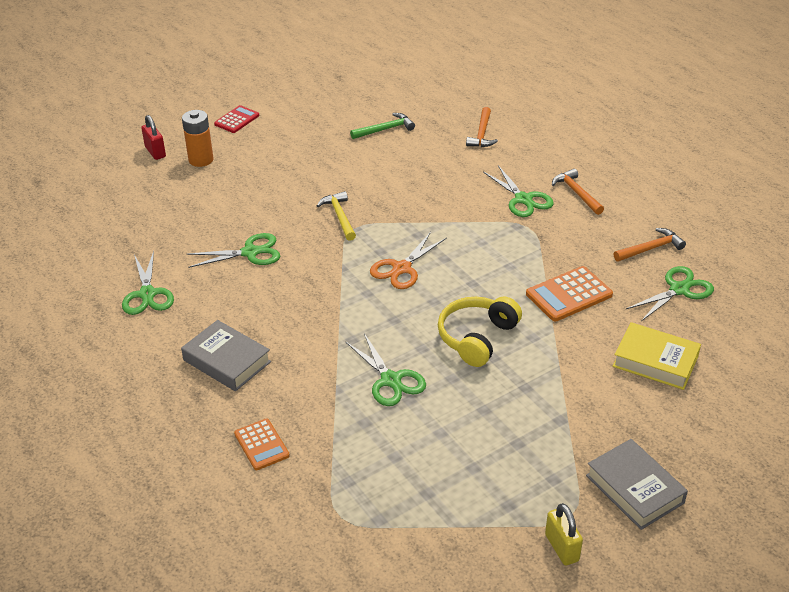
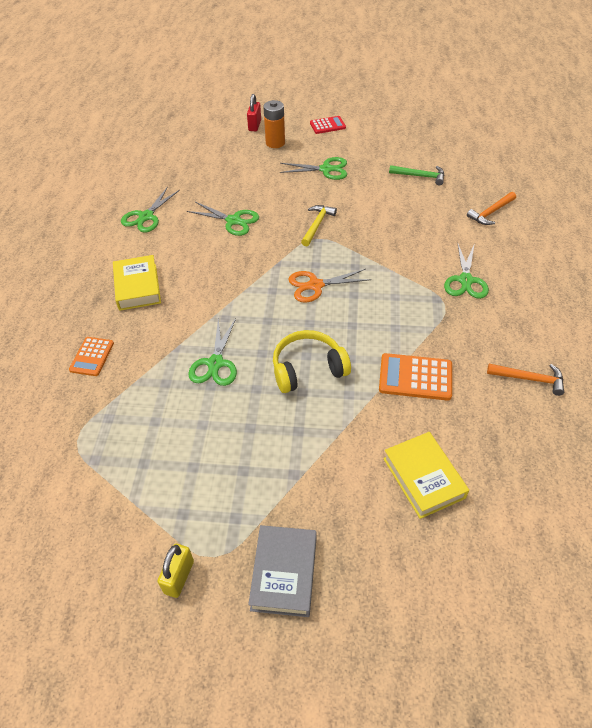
camera: 40 degrees right, 10 degrees up
grey book [181,320,271,391] -> yellow book [113,255,161,311]
orange hammer [552,169,604,215] -> none
green scissors [626,266,714,321] -> green scissors moved to [280,157,347,180]

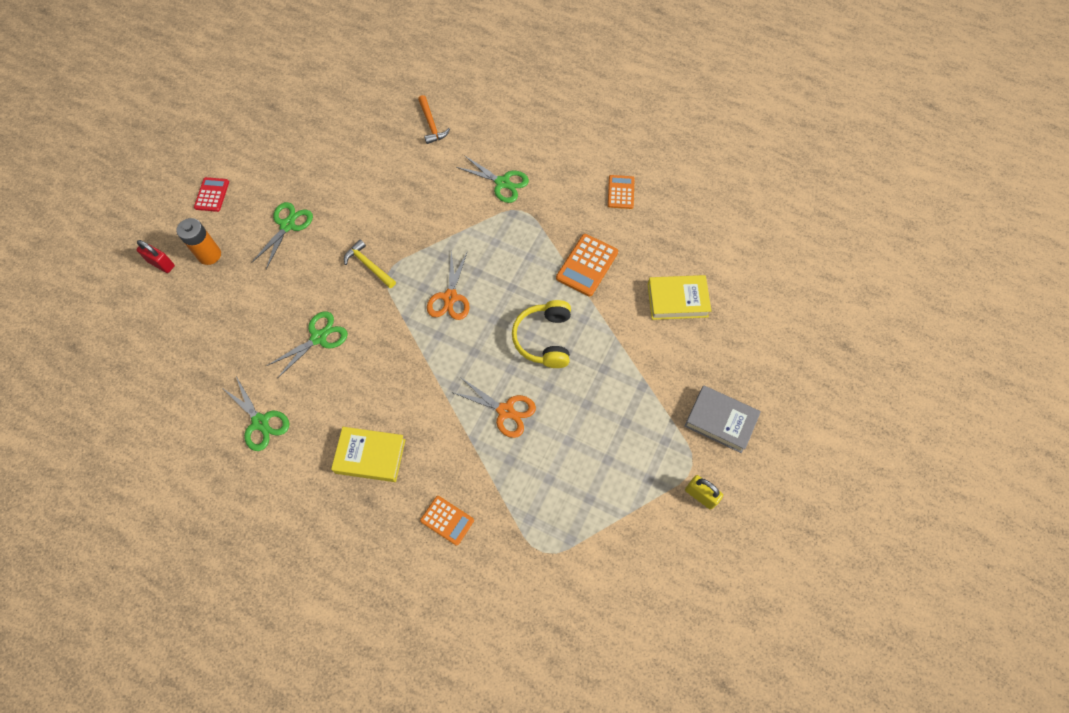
camera: 70 degrees left, 15 degrees up
green scissors [188,317,237,386] -> orange scissors [451,378,536,438]
green hammer [389,165,444,186] -> none
orange hammer [487,364,564,396] -> orange calculator [608,175,635,209]

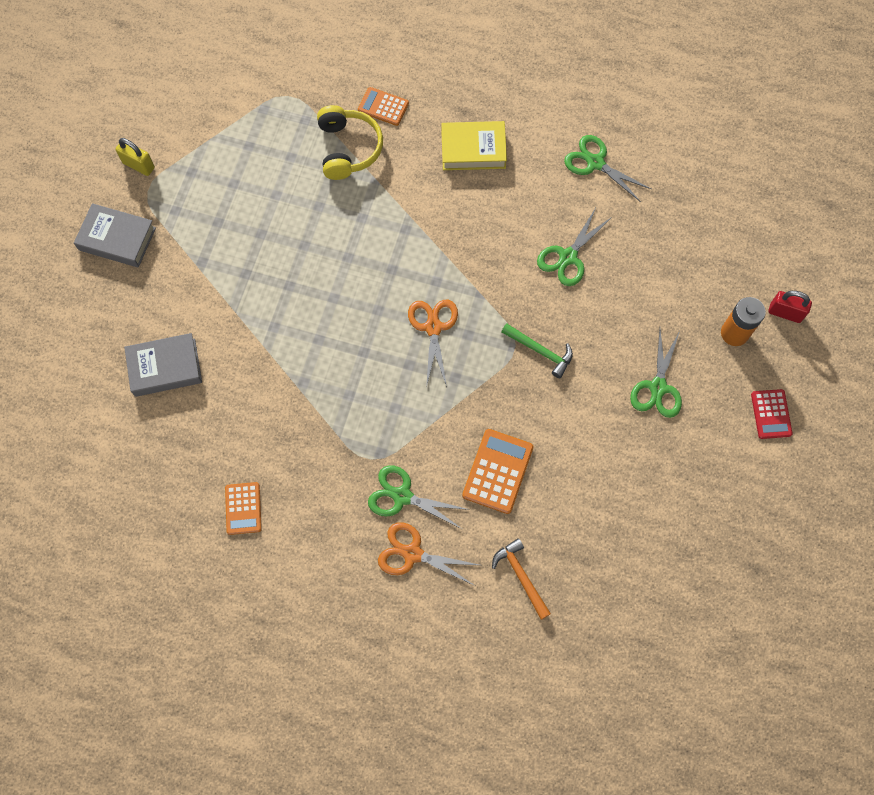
camera: 170 degrees right, 5 degrees up
yellow hammer [344,240,396,288] -> green hammer [501,323,573,378]
orange scissors [451,378,536,438] -> orange scissors moved to [378,522,479,586]
yellow headphones [512,300,571,368] -> yellow headphones moved to [317,105,383,180]
orange calculator [556,234,618,296] -> orange calculator moved to [462,429,533,514]
yellow book [647,275,711,320] -> grey book [124,333,202,397]

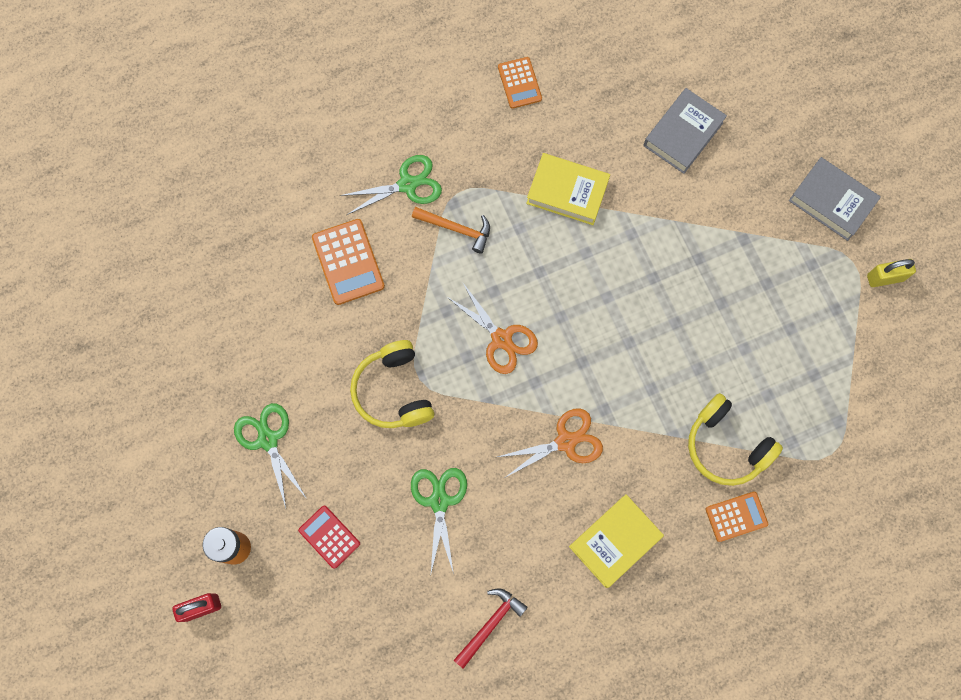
camera: 140 degrees right, 5 degrees up
grey book [74,203,156,267] -> grey book turned 60 degrees clockwise [789,157,881,241]
orange calculator [225,482,262,535] -> orange calculator turned 150 degrees counterclockwise [498,57,542,109]
orange scissors [378,522,479,586] -> orange scissors moved to [497,408,603,478]
orange hammer [492,538,551,620] -> orange hammer moved to [412,207,490,253]
green hammer [501,323,573,378] -> yellow headphones [350,340,434,428]
green scissors [564,135,651,202] -> red hammer [454,589,528,669]
red calculator [751,389,793,439] -> red calculator moved to [298,506,360,569]
none -> yellow book [526,153,610,225]

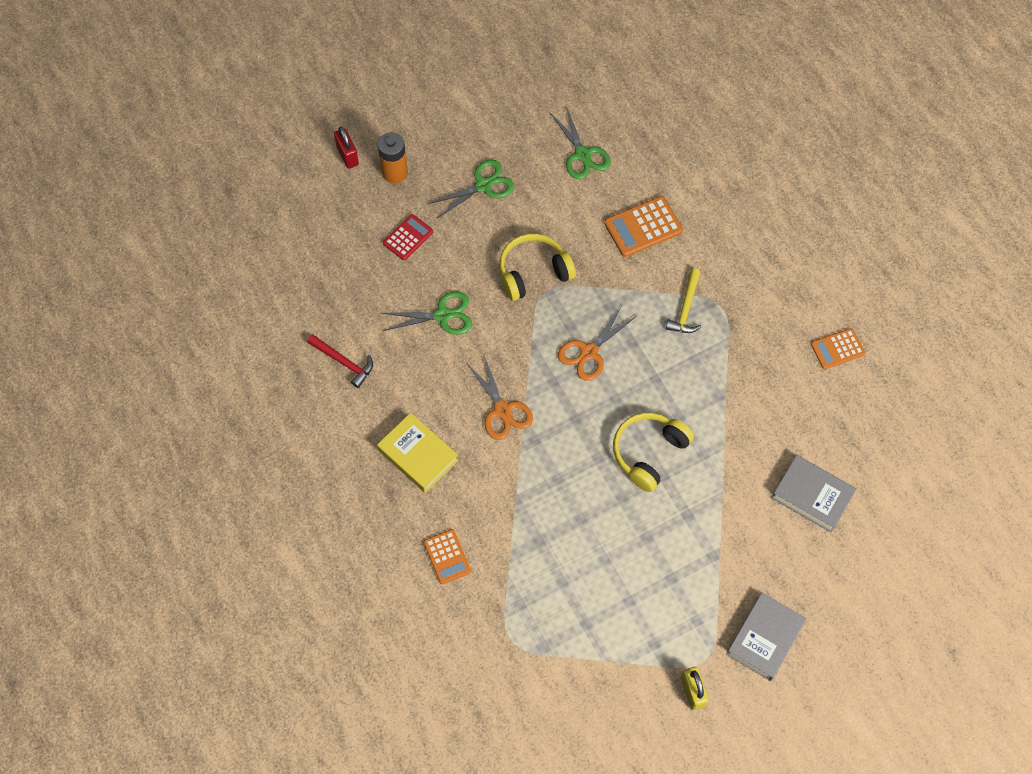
camera: 85 degrees right, 10 degrees down
green scissors [340,155,442,215] -> green scissors moved to [550,106,611,179]
orange hammer [412,207,490,253] -> yellow hammer [666,268,701,333]
yellow book [526,153,610,225] -> none
yellow headphones [688,393,783,486] -> yellow headphones moved to [613,413,694,492]

